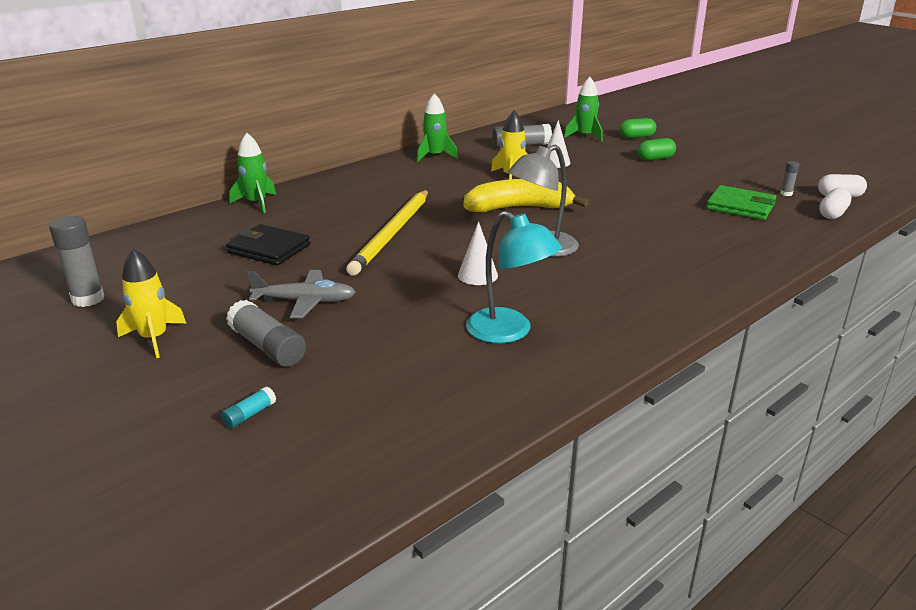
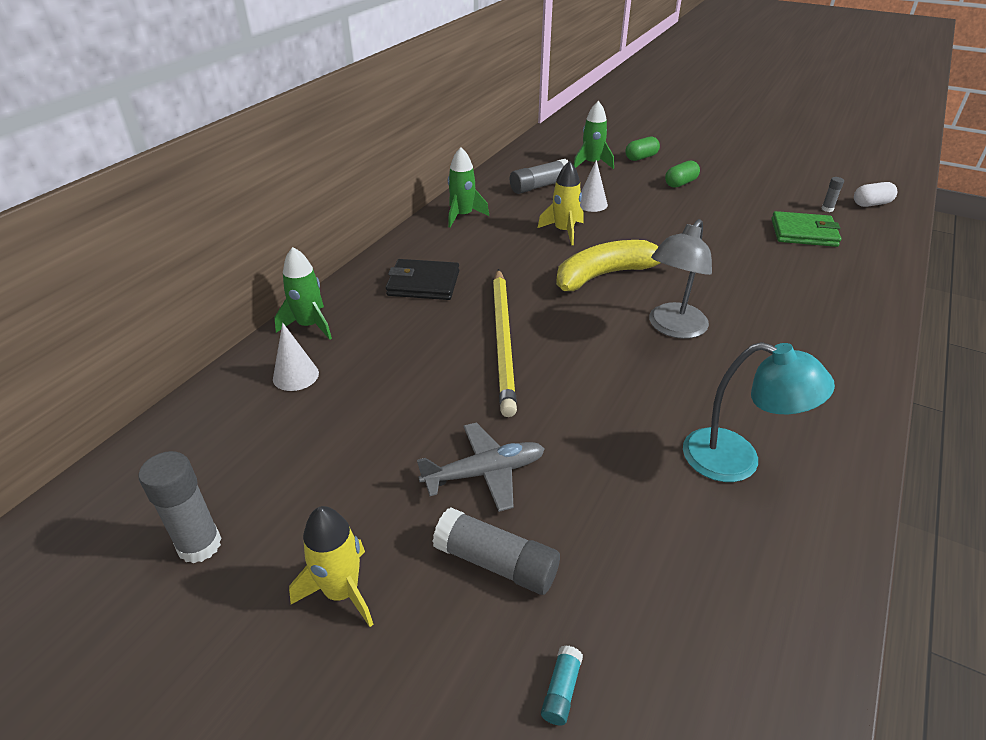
camera: 20 degrees left, 10 degrees up
black wallet [226,224,310,266] -> black wallet moved to [386,259,459,300]
white cone [458,221,498,285] -> white cone moved to [273,323,319,391]
white capsule [819,188,852,219] -> none

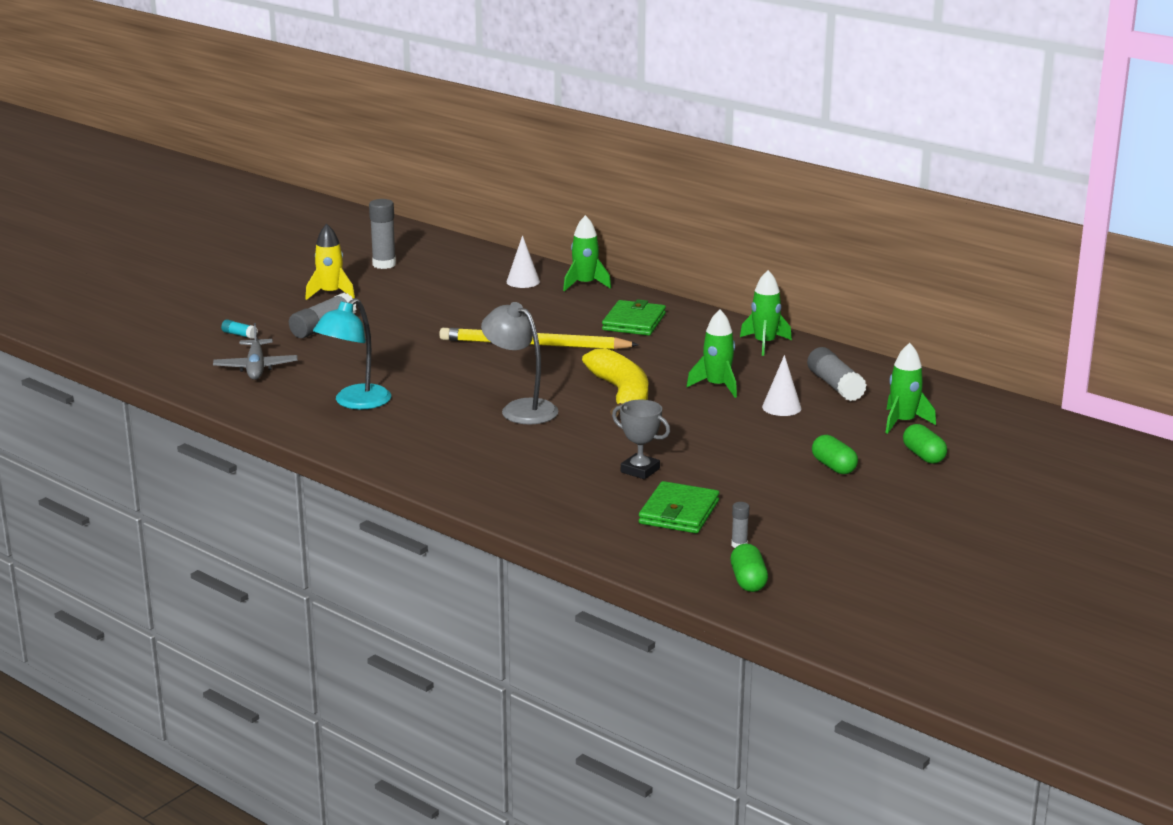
camera: 100 degrees right, 15 degrees down
black wallet [386,259,459,300] -> green wallet [602,299,666,336]
grey plane [417,422,545,512] -> grey plane moved to [213,323,298,380]
yellow rocket [538,161,584,245] -> green rocket [686,310,737,398]
white capsule [854,182,897,207] -> green capsule [730,544,768,592]
none -> grey trophy [612,400,670,479]

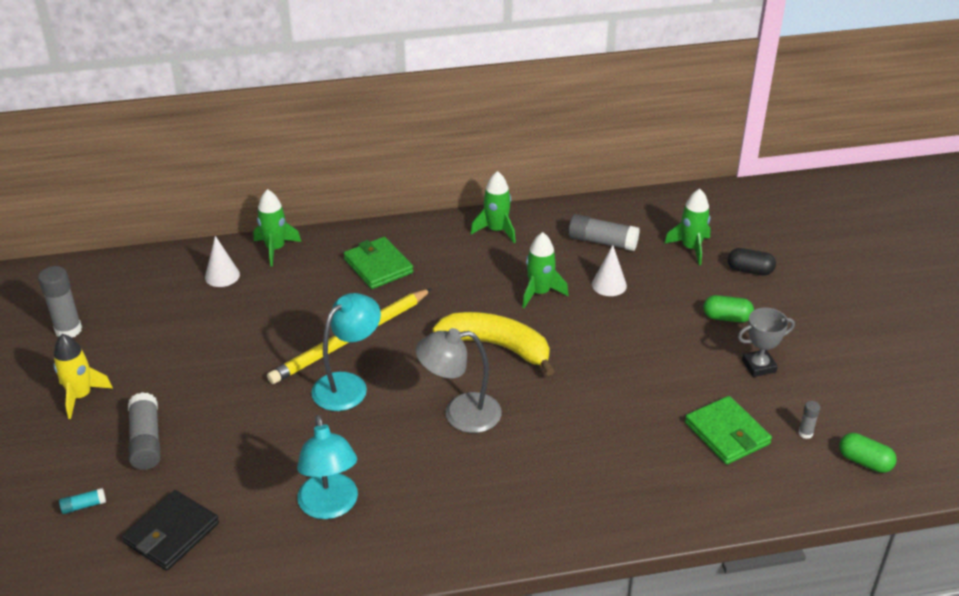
camera: 50 degrees left, 15 degrees up
grey plane [213,323,298,380] -> black wallet [122,490,219,571]
grey trophy [612,400,670,479] -> grey trophy moved to [738,308,795,377]
green capsule [903,424,947,464] -> black capsule [728,248,776,275]
none -> turquoise lamp [311,293,381,411]

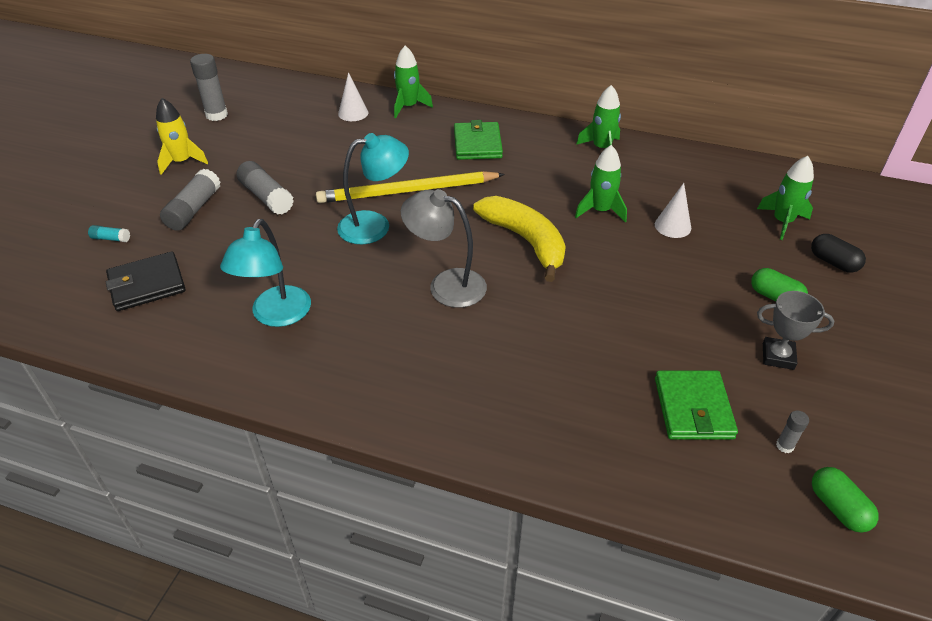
camera: 30 degrees right, 5 degrees up
grey glue stick [568,214,640,251] -> grey glue stick moved to [237,161,294,215]

